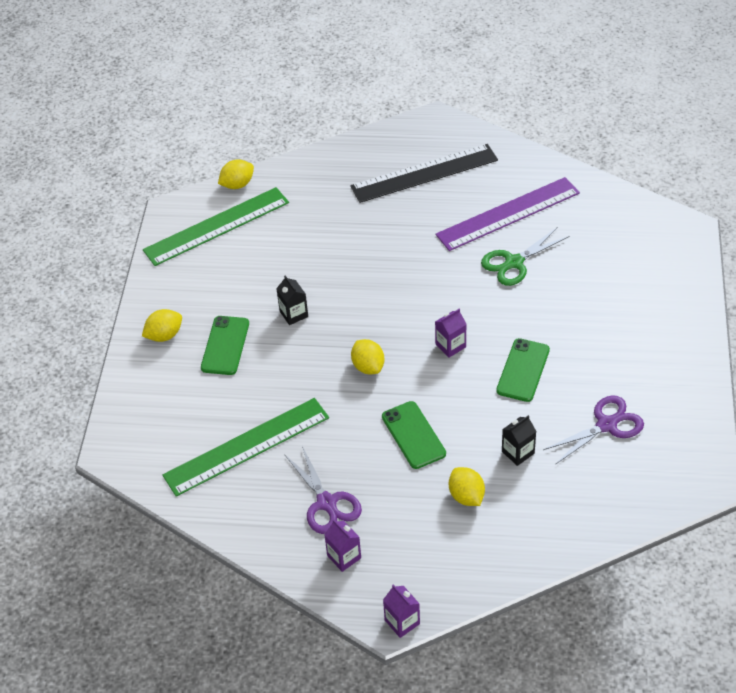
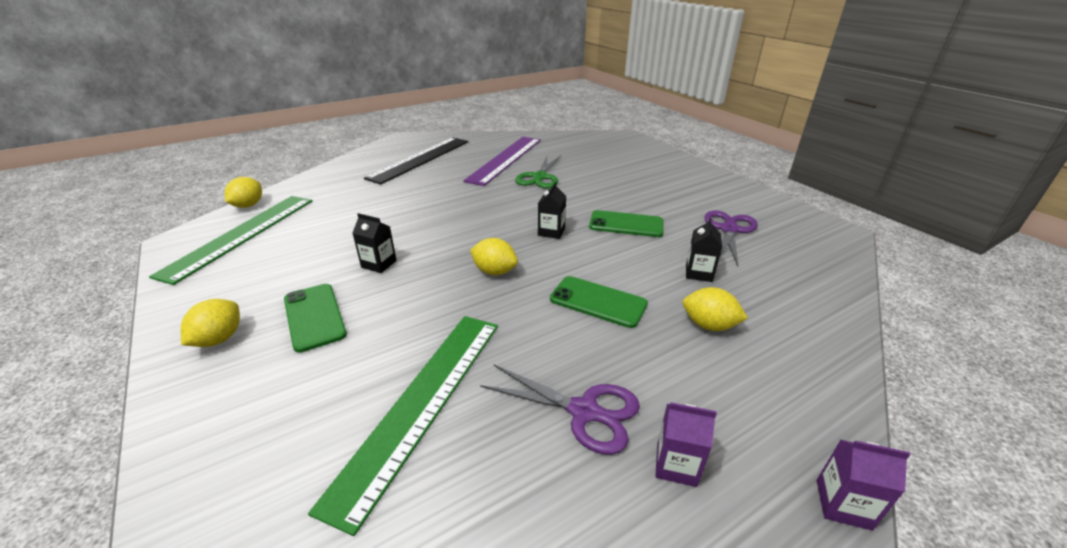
camera: 40 degrees left, 15 degrees down
purple carton [435,309,467,358] -> black carton [538,182,566,239]
green phone [496,338,550,402] -> green phone turned 60 degrees counterclockwise [589,210,664,237]

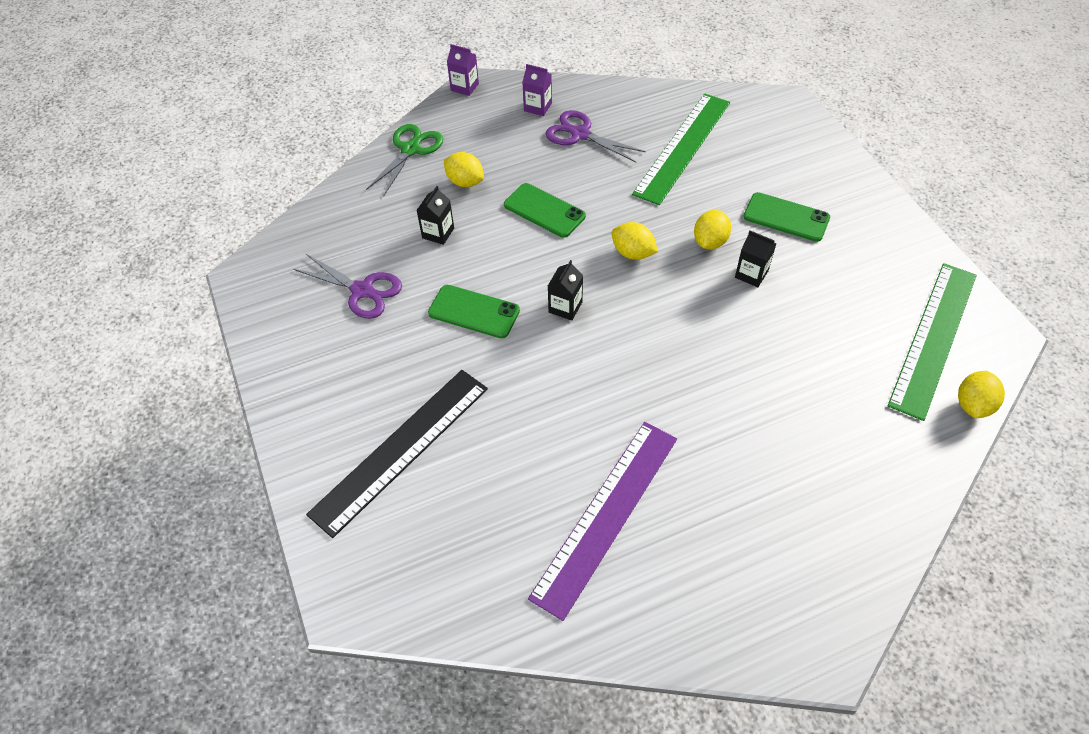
camera: 170 degrees left, 20 degrees up
yellow lemon [181,299,240,347] -> yellow lemon moved to [694,210,731,249]
green phone [284,284,347,353] -> green phone turned 45 degrees counterclockwise [743,192,830,242]
black ruler [364,137,468,185] -> black ruler moved to [306,370,488,538]
green scissors [515,156,561,189] -> green scissors moved to [366,124,443,197]
purple scissors [704,210,758,266] -> purple scissors turned 90 degrees counterclockwise [293,254,402,319]

